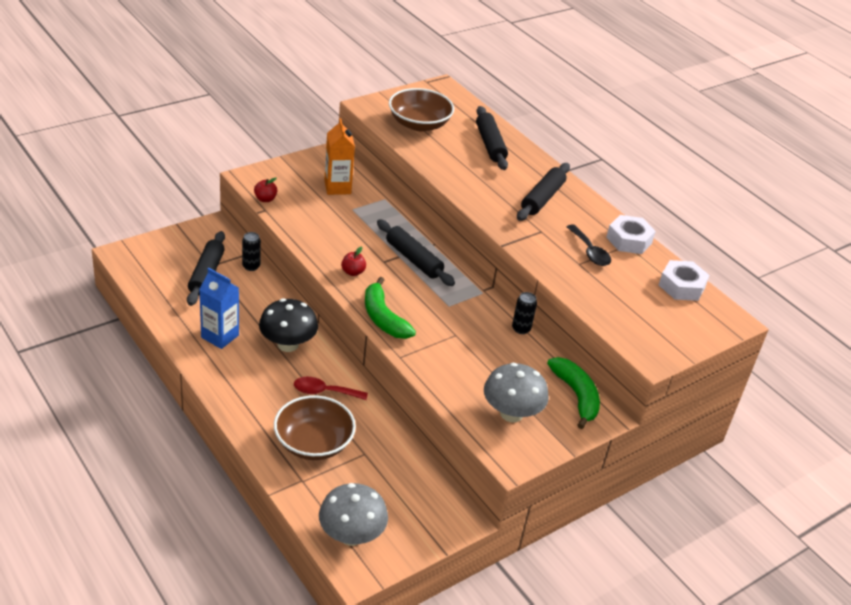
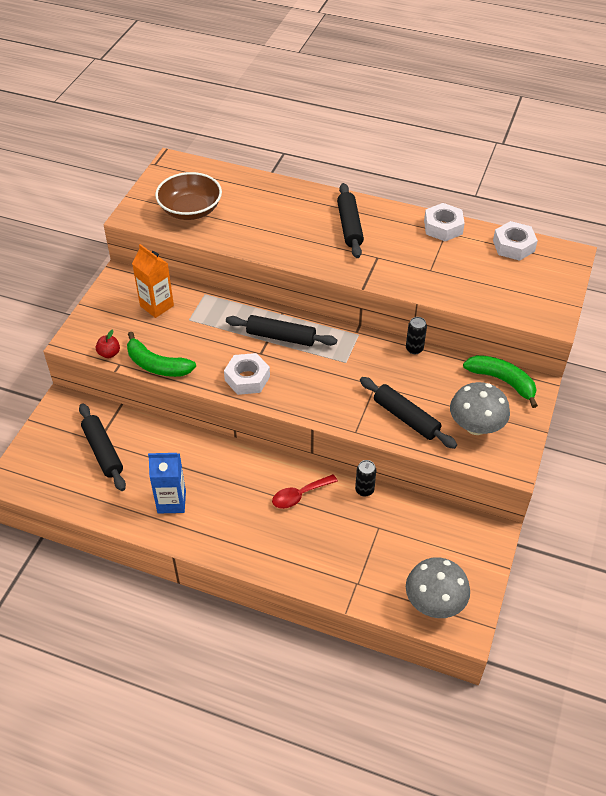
camera: 30 degrees left, 10 degrees up
black can [242,232,261,271] -> black can moved to [355,460,376,497]
black mushroom [259,299,318,352] -> none
brown bowl [274,395,356,460] -> none
red apple [341,247,366,276] -> white nut [224,353,270,395]
green banana [365,277,416,339] -> green banana moved to [127,332,196,377]
black rolling pin [476,106,508,170] -> black rolling pin moved to [360,377,457,449]
black spoon [567,224,611,266] -> none

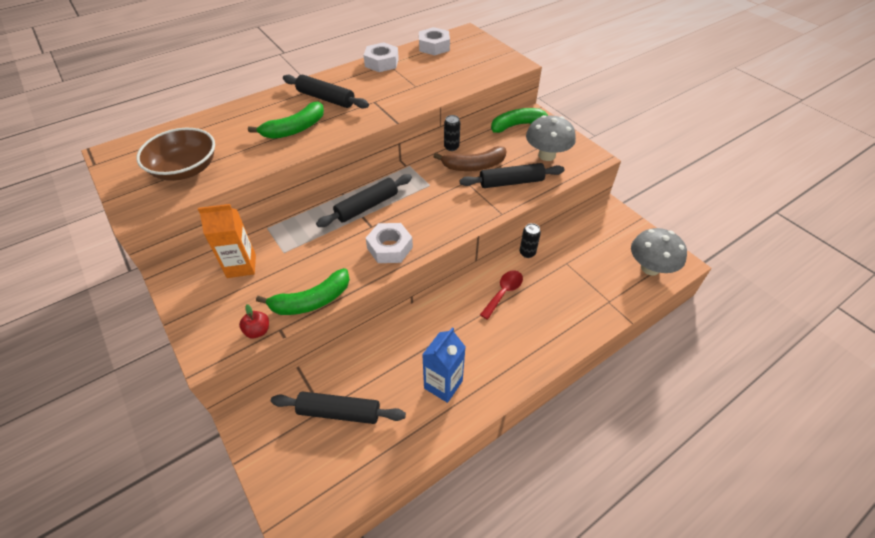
camera: 55 degrees left, 0 degrees up
red spoon [272,474,338,509] -> red spoon turned 150 degrees counterclockwise [480,270,523,320]
none -> green banana [248,101,324,139]
none -> brown banana [433,146,507,171]

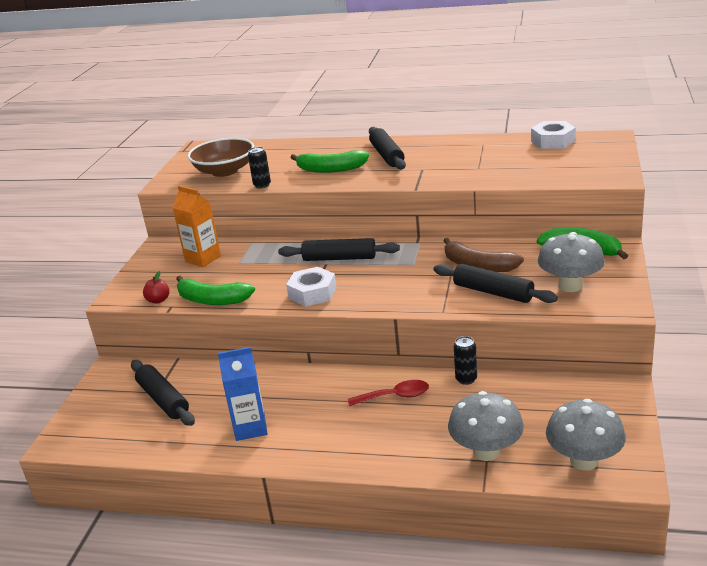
camera: 50 degrees right, 20 degrees down
white nut [364,42,399,72] -> none
black can [444,115,460,151] -> black can moved to [248,147,271,189]
none -> grey mushroom [448,391,524,461]

